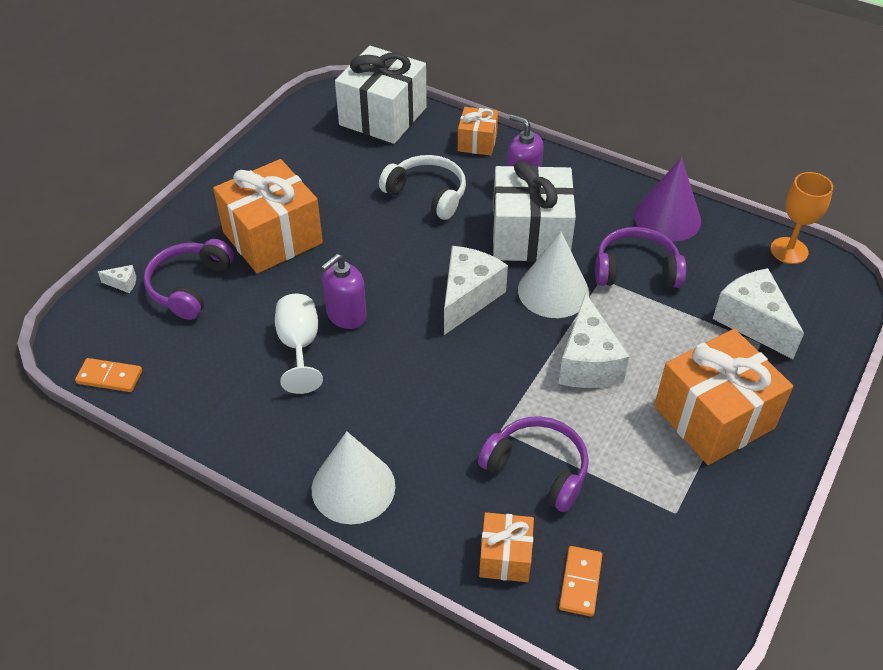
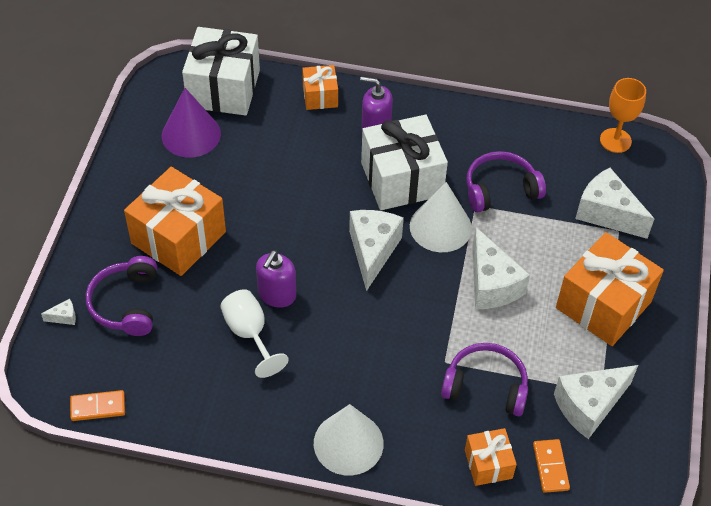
camera: 20 degrees left, 5 degrees up
white headphones [379,155,466,220] -> none
purple cone [634,158,701,242] -> purple cone moved to [162,88,221,158]
none -> white cheese [554,365,638,439]

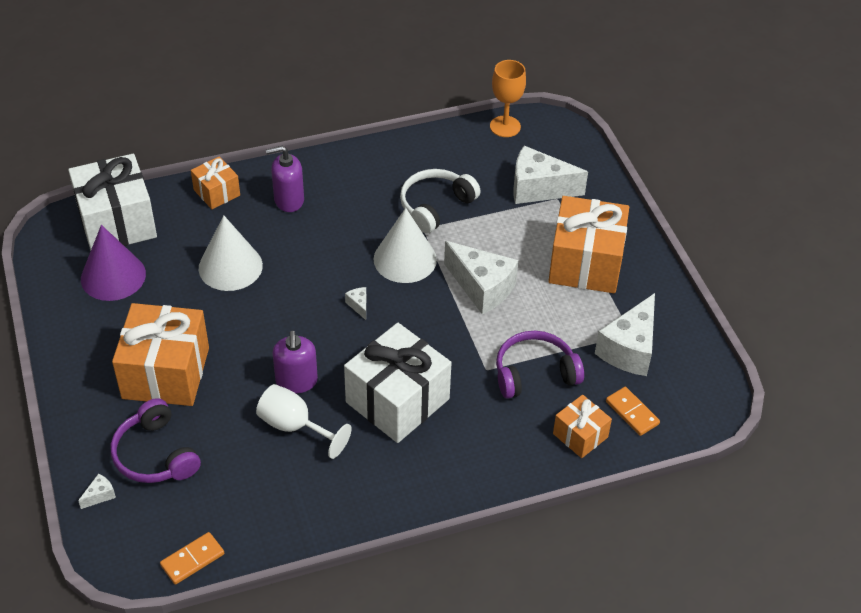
camera: 30 degrees left, 5 degrees down
white cone [314,404,384,476] -> white cone moved to [199,215,263,291]
white cheese [349,210,404,291] -> white cheese [345,287,366,320], size x0.41
white gift [361,115,448,210] -> white gift moved to [344,323,452,443]
purple headphones [466,151,546,212] -> white headphones [400,169,481,233]

